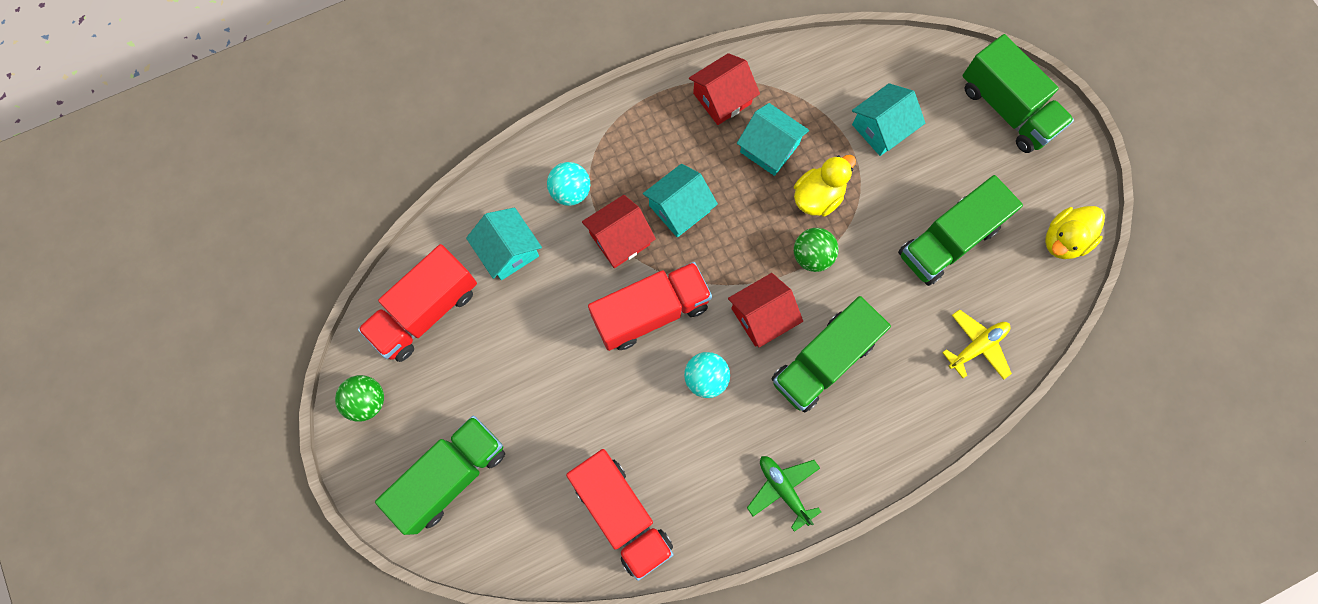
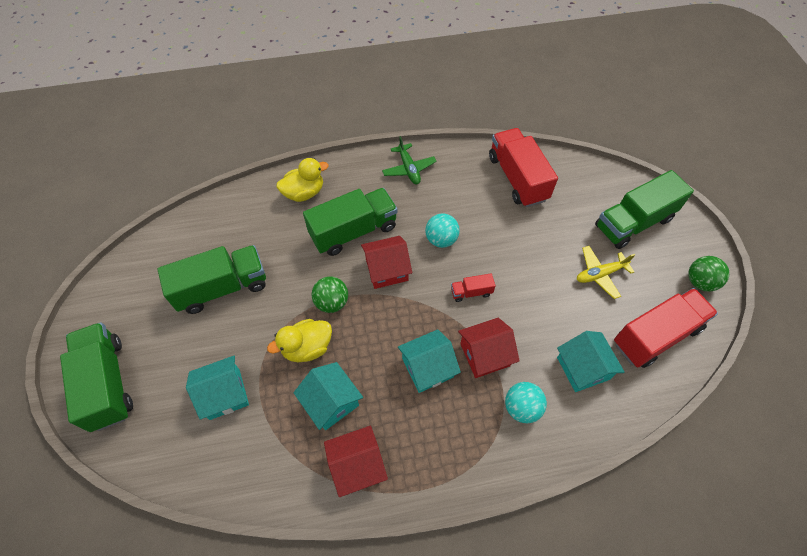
camera: 165 degrees left, 15 degrees down
red truck [588,262,712,351] -> red truck [451,273,496,302], size x0.45
yellow plane [942,309,1012,380] -> yellow plane moved to [577,246,635,299]
yellow duck [1045,206,1105,259] -> yellow duck moved to [276,158,329,202]

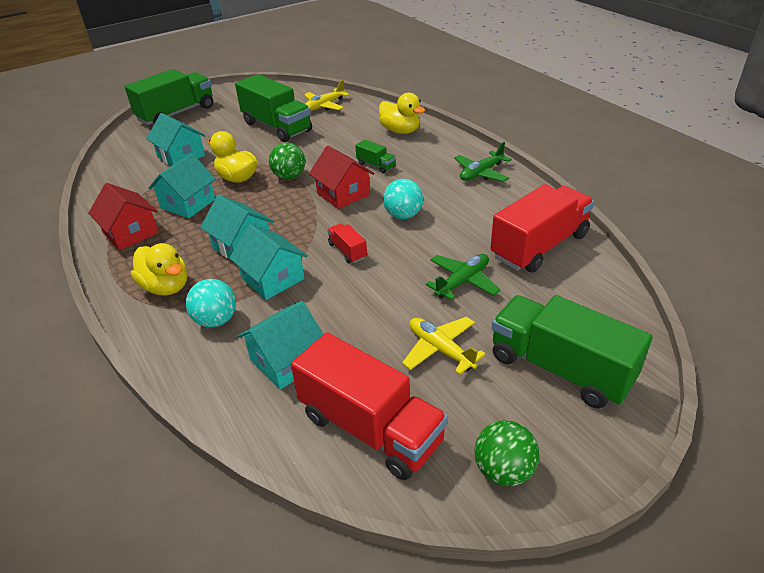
camera: 70 degrees right, 20 degrees down
green truck [303,188,398,256] -> green truck [355,139,396,174], size x0.45
red house [458,318,520,378] -> turquoise house [230,224,308,300]
none -> yellow duck [131,243,187,296]
none -> yellow plane [304,80,350,111]
none -> green plane [426,254,501,300]

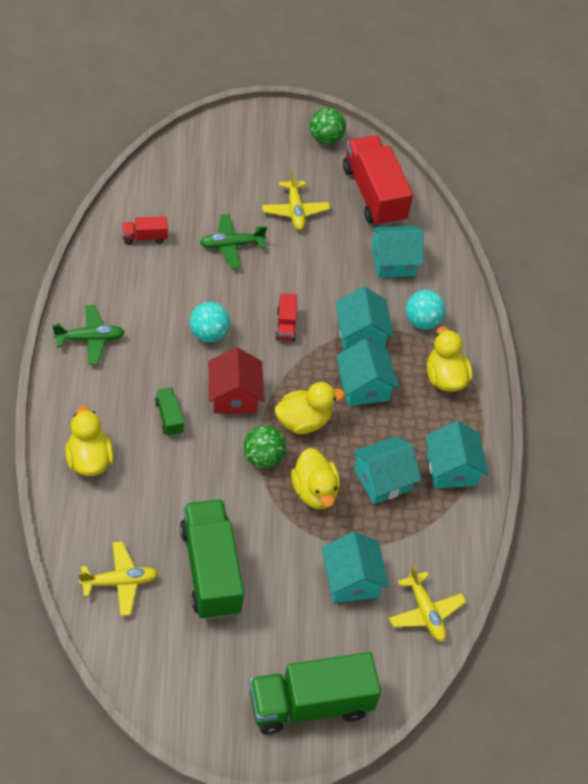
camera: 155 degrees left, 15 degrees up
red house [88,183,159,250] -> turquoise house [425,421,488,489]
red truck [490,184,594,273] -> red truck [122,216,168,245], size x0.45
green truck [492,295,652,408] -> none
none -> yellow duck [275,382,345,434]
none -> yellow plane [389,565,466,642]

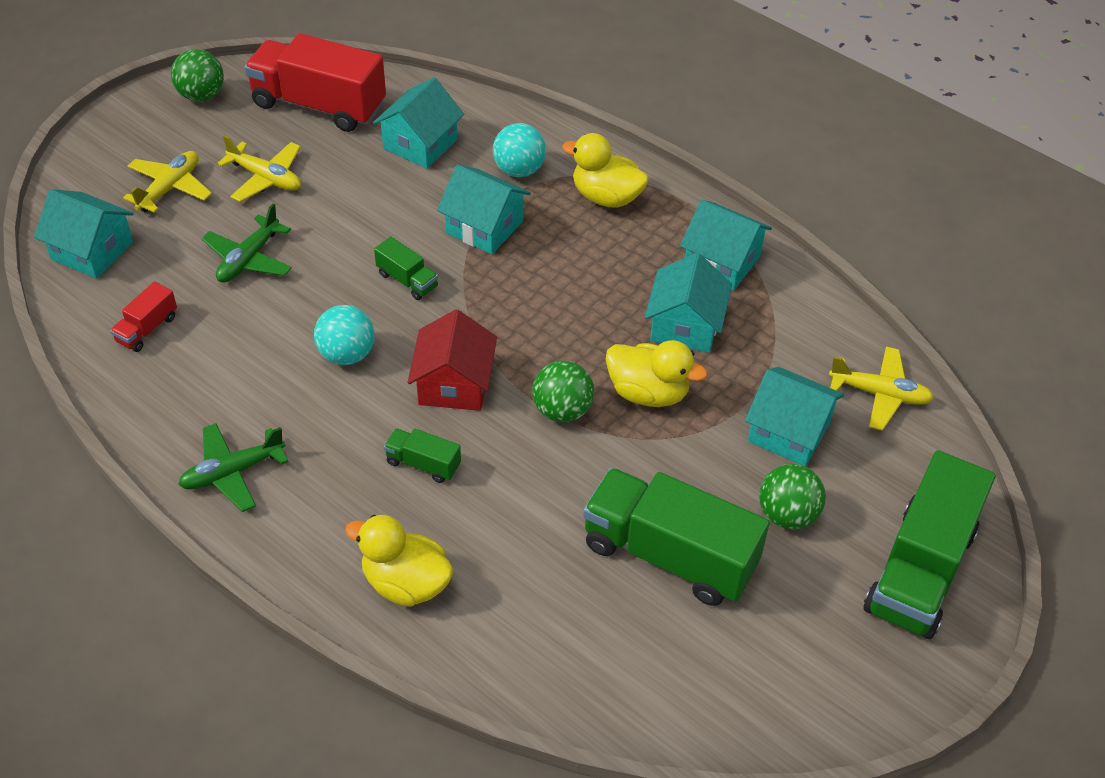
camera: 45 degrees left, 5 degrees down
green plane [52,305,125,365] -> green plane turned 150 degrees counterclockwise [178,423,289,512]
yellow plane [78,541,158,616] -> yellow plane moved to [123,151,212,213]
red house [208,347,264,413] -> red house turned 60 degrees clockwise [408,309,497,411]
yellow duck [275,382,345,434] -> none
red truck [276,293,297,341] -> green truck [374,236,438,300]
turquoise house [336,339,399,406] -> turquoise house moved to [34,189,134,279]
none -> green ball [759,464,826,530]

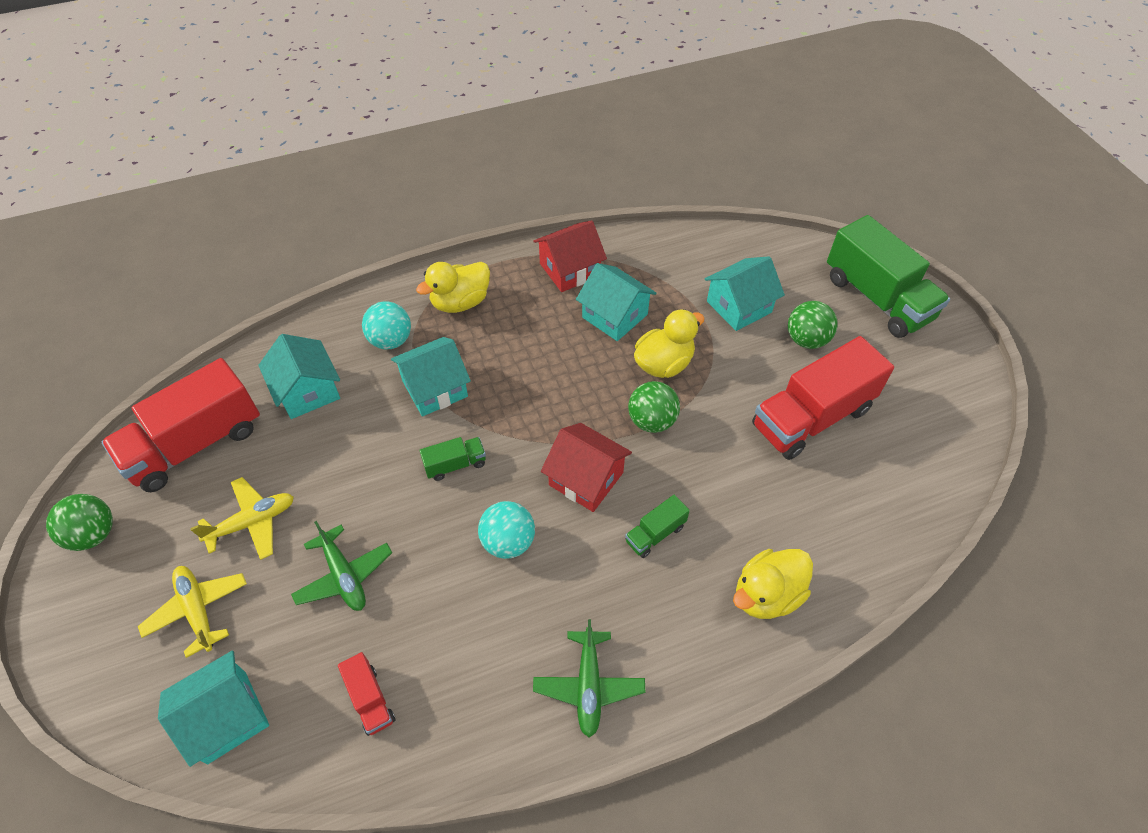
camera: 60 degrees left, 5 degrees up
green truck [583,468,770,606] -> red truck [752,336,894,460]
turquoise house [680,200,772,291] -> red house [533,220,607,292]
yellow plane [829,347,934,431] -> none

